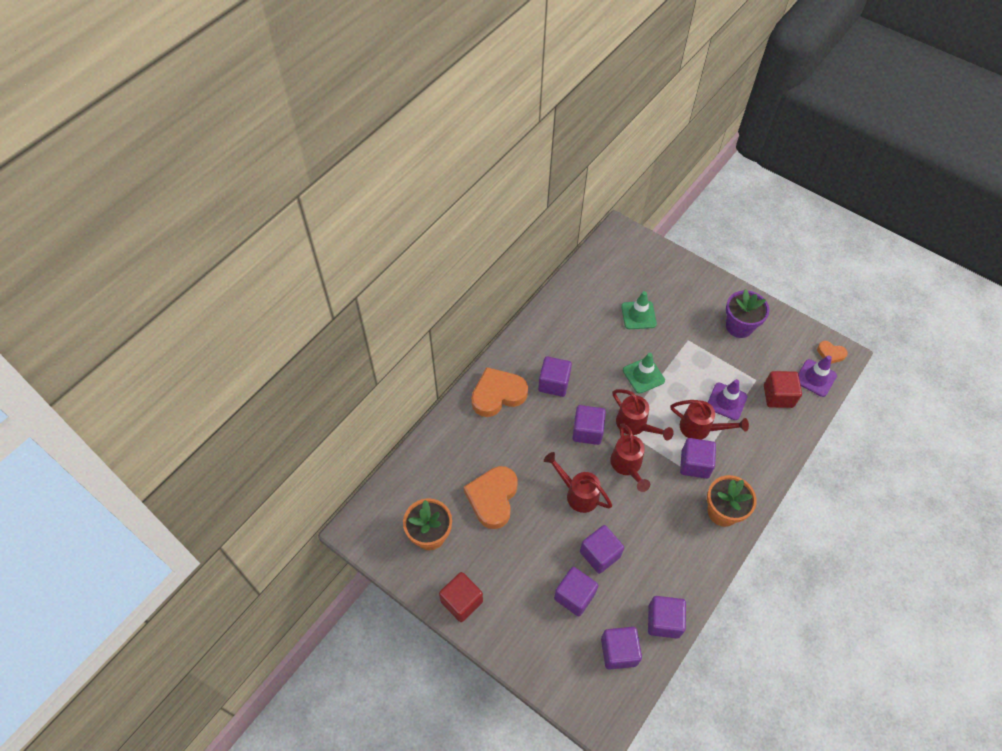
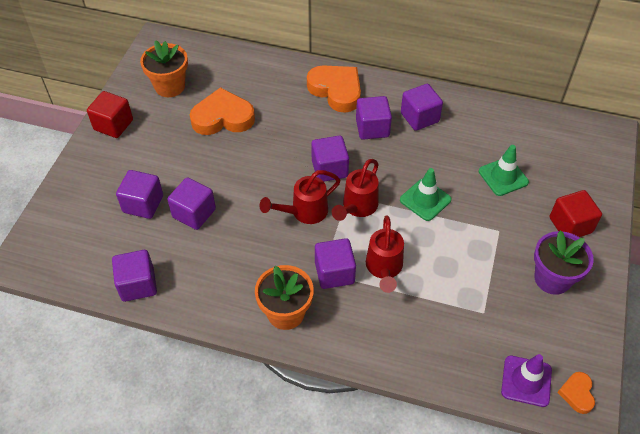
camera: 70 degrees right, 5 degrees down
red watering can [544,452,612,513] -> none
purple cube [601,627,642,670] -> purple cube moved to [401,84,443,131]
purple traffic cone [708,379,748,420] -> none
red cube [764,371,802,408] -> red cube moved to [550,190,602,237]

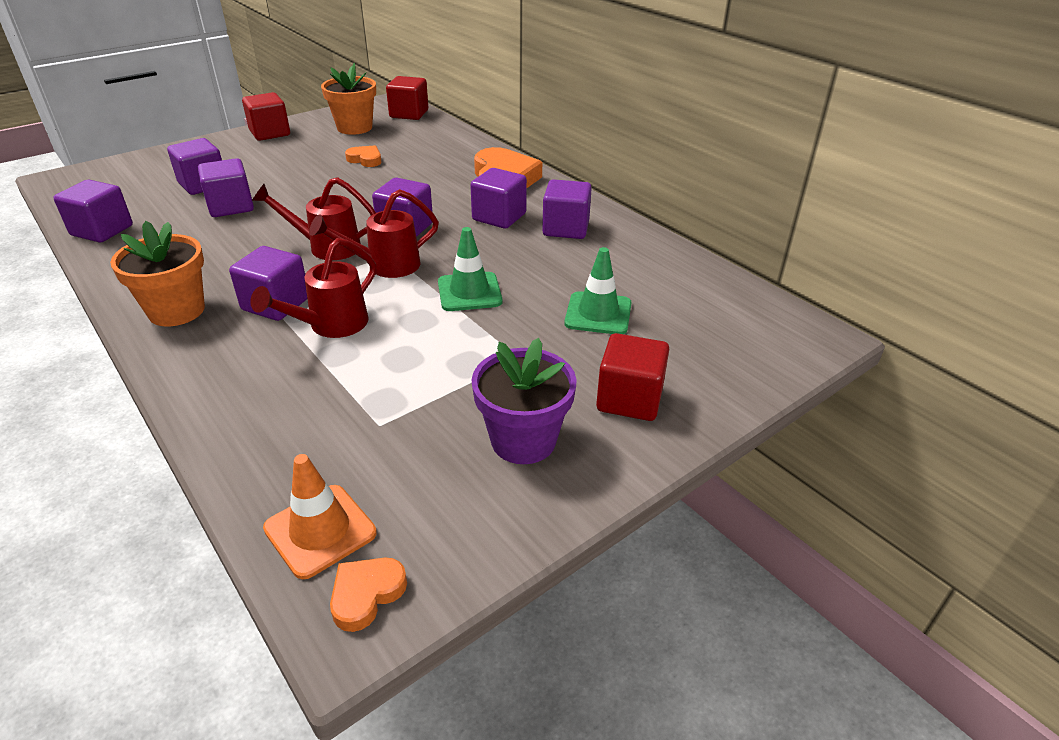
camera: 35 degrees right, 15 degrees down
orange heart [190,87,255,135] -> orange heart [345,146,381,167], size x0.50
purple traffic cone [501,354,552,407] -> orange traffic cone [263,454,377,579]
none -> red cube [386,76,428,120]

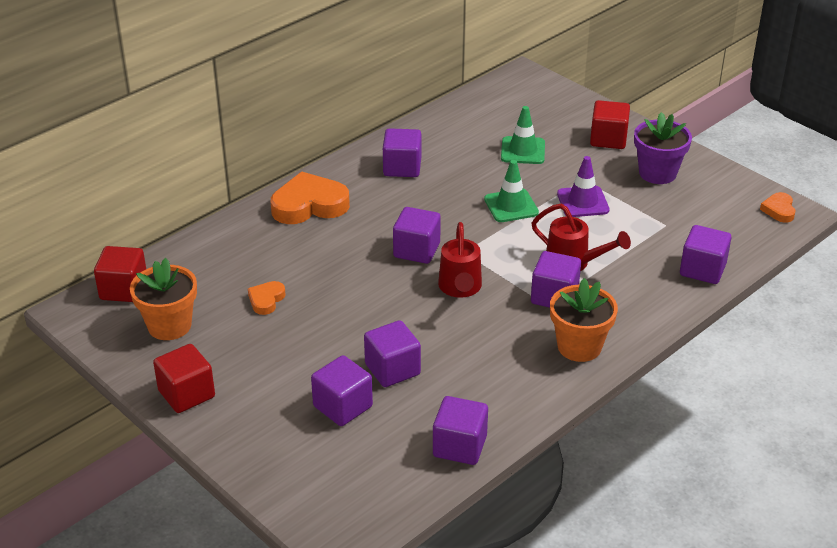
camera: 95 degrees left, 0 degrees up
orange traffic cone [263,454,377,579] -> none
red watering can [309,189,439,278] -> none
orange heart [330,558,407,632] -> orange heart turned 60 degrees clockwise [760,192,796,223]
purple cube [470,168,527,229] -> purple cube moved to [680,225,731,284]
none -> purple traffic cone [557,156,610,217]

